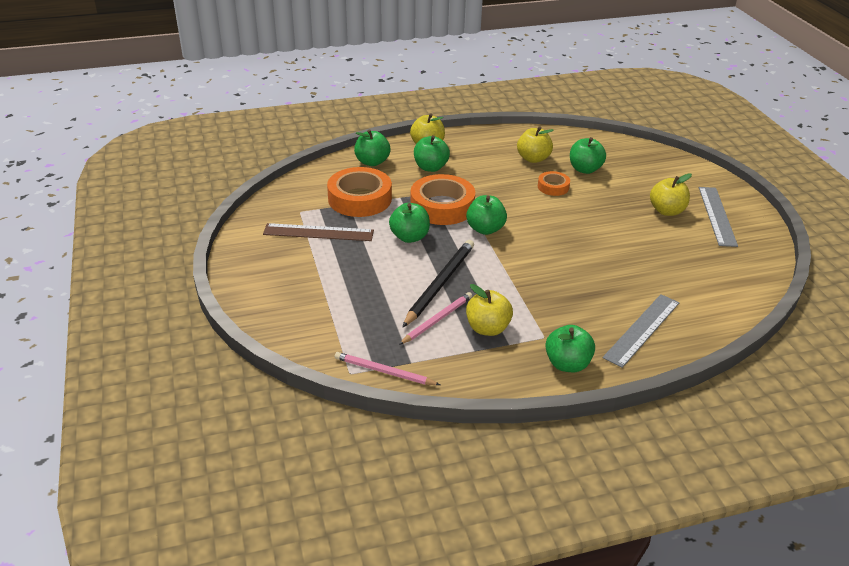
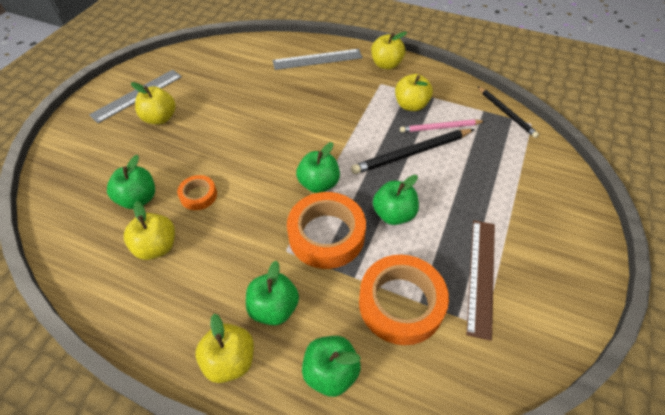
camera: 140 degrees left, 15 degrees up
brown ruler [263,223,374,241] -> brown ruler turned 60 degrees clockwise [466,220,495,341]
pink pencil [335,352,440,385] -> black pencil [477,86,539,138]
green apple [545,325,595,372] -> yellow apple [371,32,407,69]

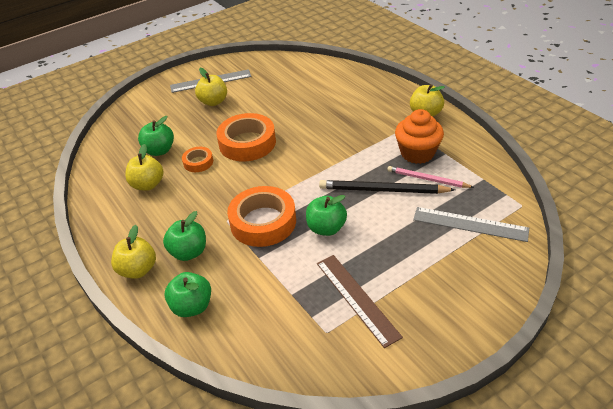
camera: 35 degrees right, 10 degrees down
grey ruler [273,49,363,70] -> grey ruler moved to [413,207,529,242]
green apple [296,142,340,193] -> none
orange tape [359,255,449,345] -> orange tape moved to [217,113,276,161]
yellow apple [395,74,433,111] -> orange cupcake [395,109,444,164]
brown ruler [466,220,495,341] -> brown ruler turned 75 degrees counterclockwise [317,255,403,348]
black pencil [477,86,539,138] -> none

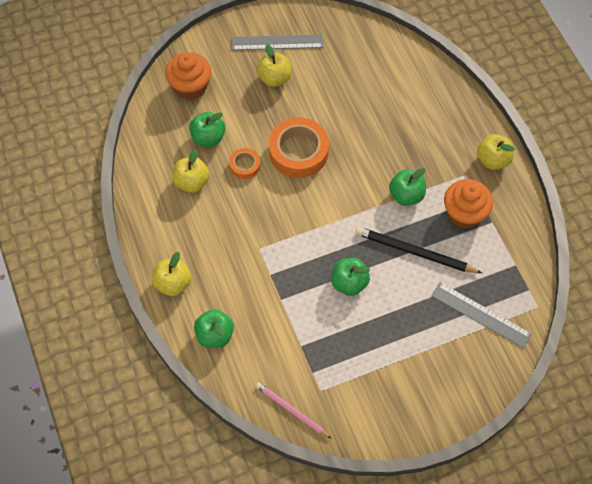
camera: 10 degrees right, 20 degrees up
green apple [163,211,206,261] -> green apple moved to [389,167,426,206]
orange tape [227,186,296,247] -> none
brown ruler [317,255,403,348] -> none
pink pencil [387,166,474,188] -> pink pencil moved to [255,382,332,439]
none -> orange cupcake [165,52,211,100]

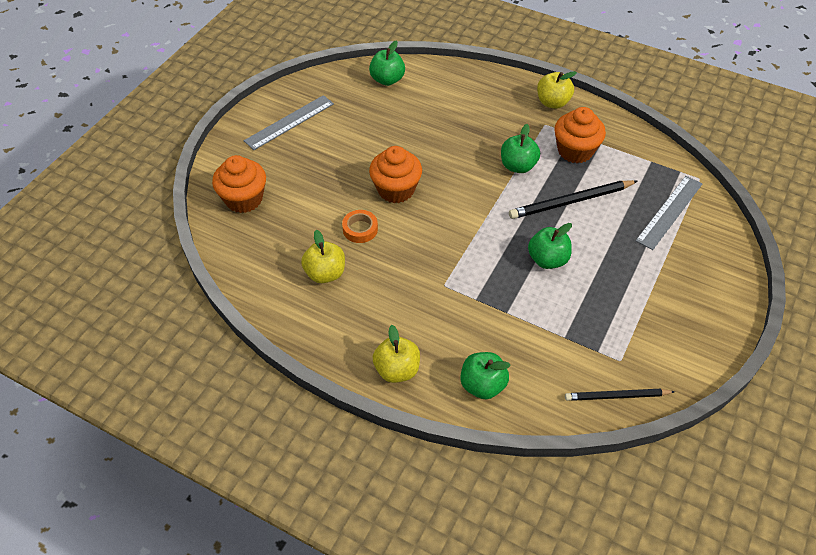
camera: 40 degrees left, 10 degrees down
green apple [189,112,226,147] -> green apple moved to [369,40,405,86]
pink pencil [255,382,332,439] -> black pencil [565,389,675,401]
yellow apple [257,44,291,87] -> none
orange tape [269,117,329,178] -> orange cupcake [369,146,422,203]
grey ruler [431,282,532,348] -> grey ruler turned 45 degrees counterclockwise [635,176,702,250]

